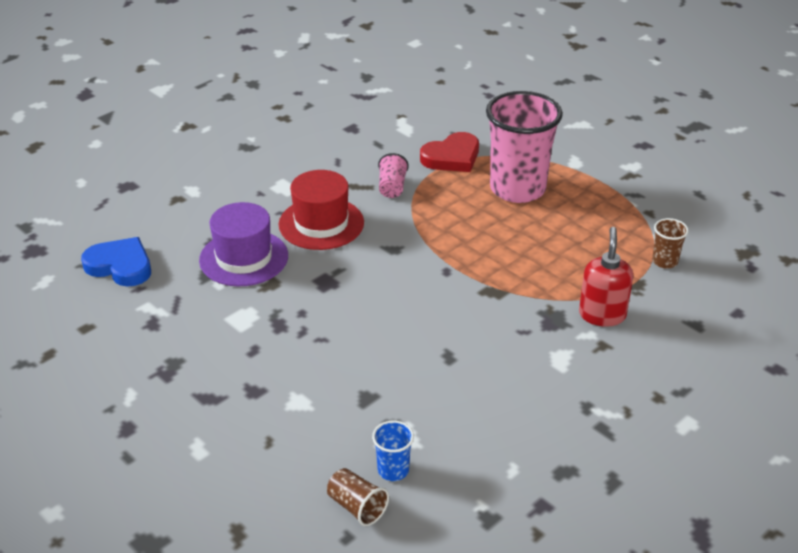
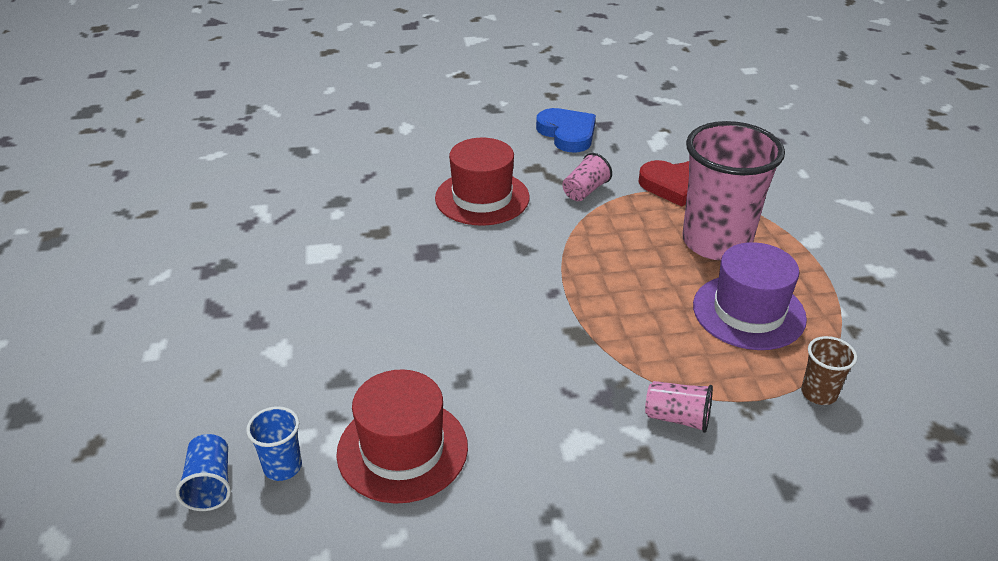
camera: 35 degrees right, 0 degrees up
blue heart [81,237,151,287] -> blue heart moved to [536,108,596,152]
purple hat [199,202,288,286] -> purple hat moved to [693,242,807,350]
brown cup [327,468,389,526] -> blue cup [176,434,231,511]
red soap dispenser [579,227,633,327] -> pink cup [645,381,713,433]
none -> red hat [336,369,468,504]

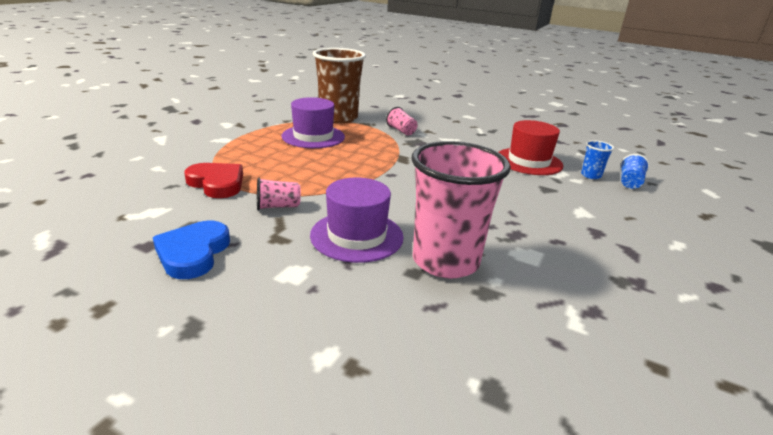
camera: 145 degrees left, 10 degrees down
red hat [435,138,530,226] -> purple hat [310,177,404,263]
pink cup [682,121,785,260] -> pink cup moved to [412,141,511,278]
brown cup [801,336,857,405] -> brown cup [313,48,366,123], size x2.37

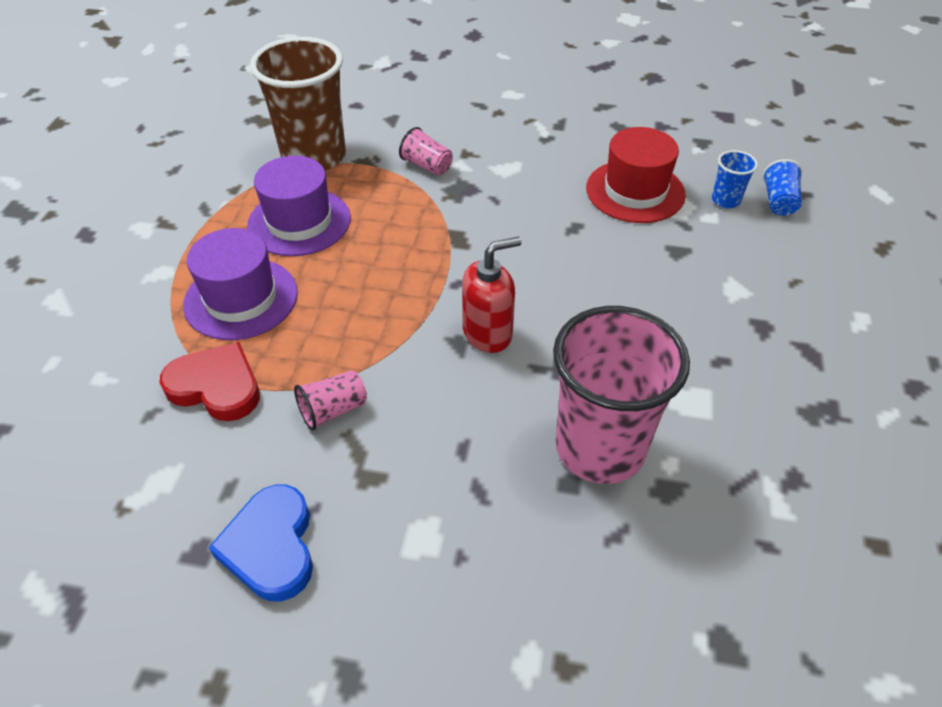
camera: 15 degrees left, 20 degrees up
purple hat [310,177,404,263] -> purple hat moved to [183,228,298,340]
none -> red soap dispenser [462,237,522,353]

